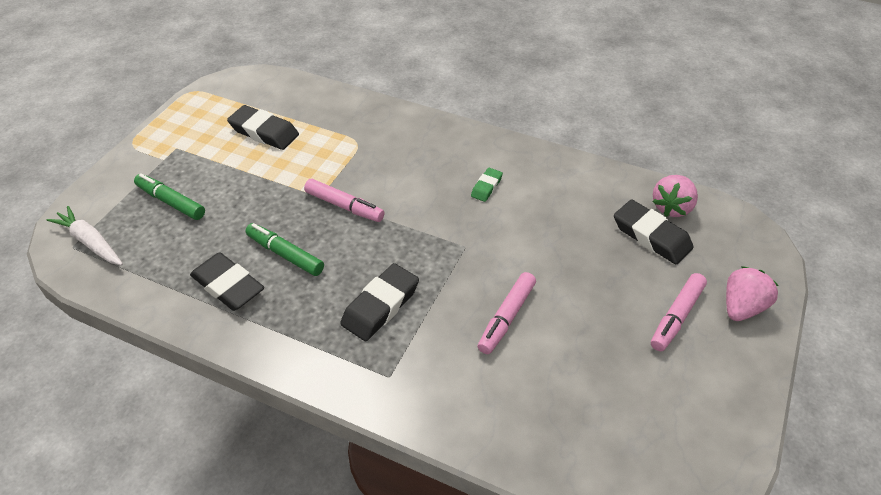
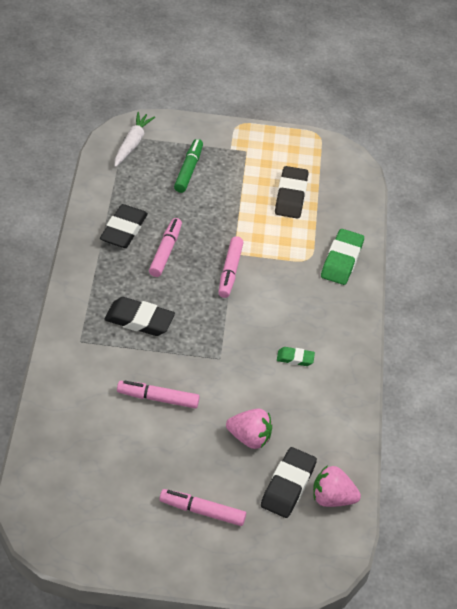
camera: 65 degrees right, 0 degrees up
green marker [245,223,324,276] -> pink marker [149,218,182,277]
pink strawberry [726,266,779,321] -> pink strawberry moved to [226,408,272,449]
none -> green eraser [321,229,364,285]

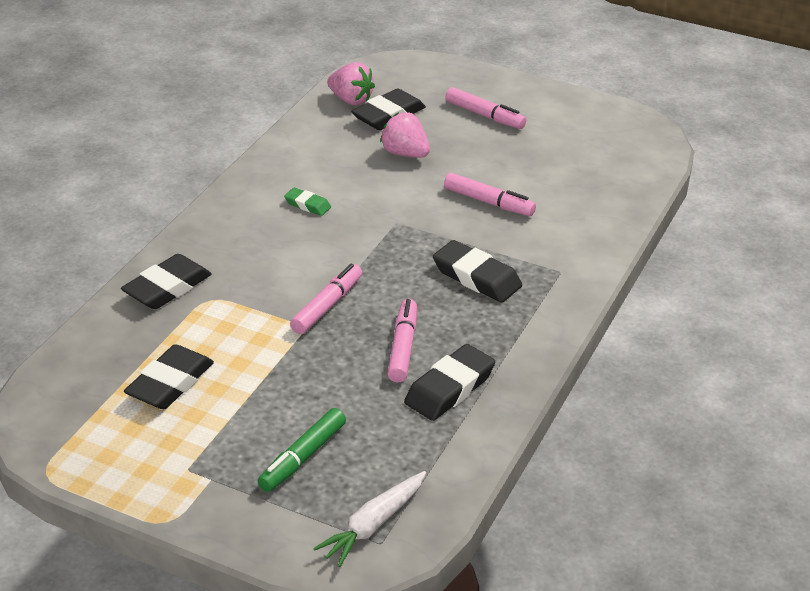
camera: 155 degrees left, 10 degrees down
pink marker [149,218,182,277] -> pink marker turned 150 degrees clockwise [387,299,417,382]
green eraser [321,229,364,285] -> black eraser [121,254,212,309]

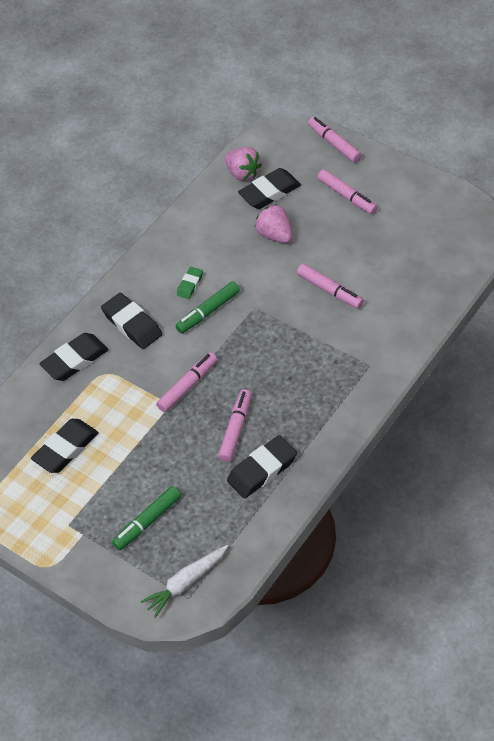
camera: 15 degrees right, 15 degrees up
green eraser [284,187,331,216] -> green eraser turned 75 degrees clockwise [177,267,203,299]
black eraser [433,240,522,302] -> black eraser moved to [101,293,162,349]
none -> green marker [175,281,240,334]
none -> pink marker [308,117,362,163]

